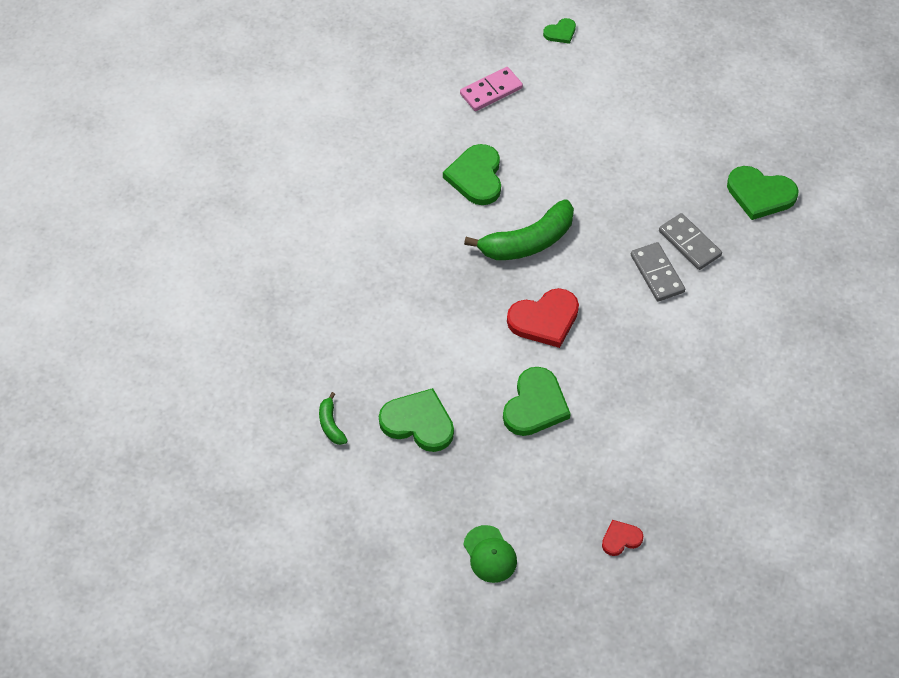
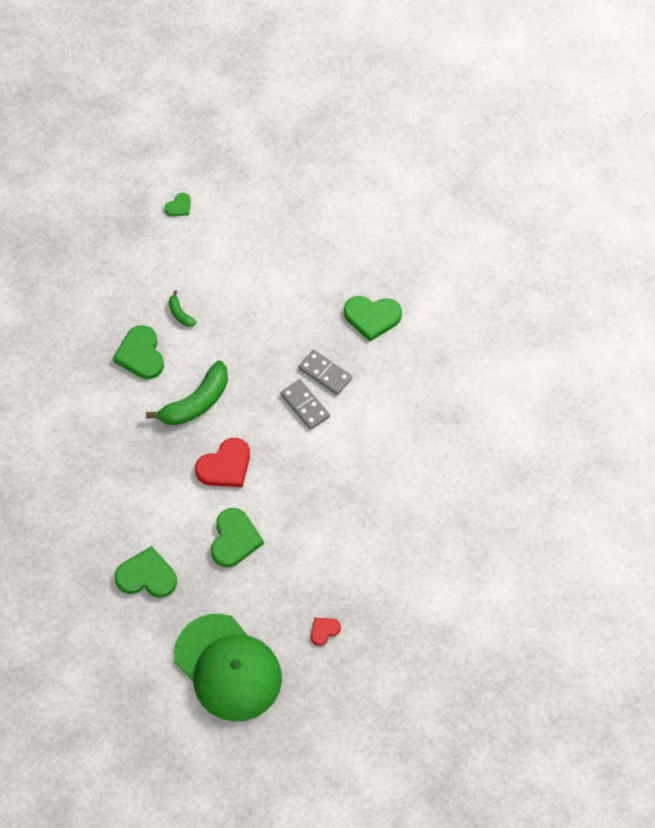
camera: 15 degrees left, 5 degrees up
green banana [319,392,348,445] -> green banana moved to [169,291,196,327]
pink domino [460,67,523,111] -> none
green cap [463,525,517,583] -> green cap [174,614,282,721], size x2.43

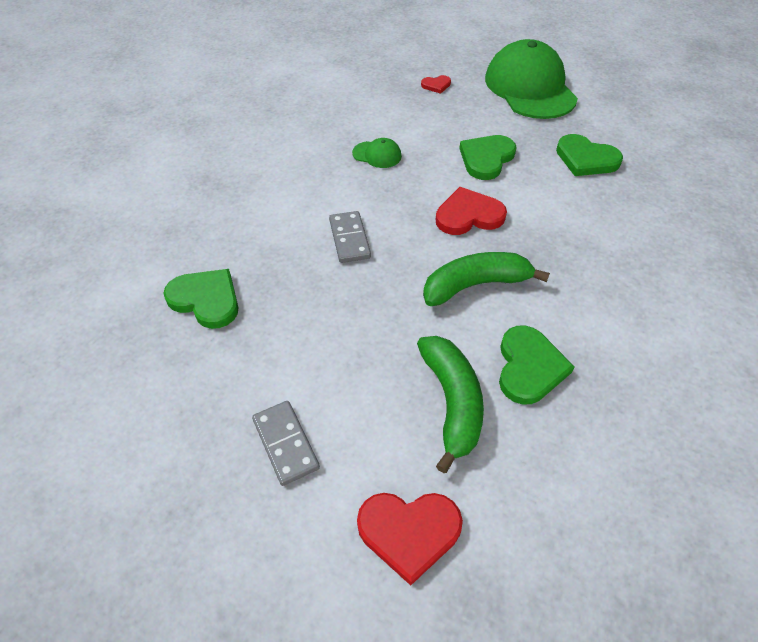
camera: 155 degrees left, 10 degrees down
green heart [164,193,191,216] -> none
green banana [169,291,196,327] -> green banana [417,336,484,473], size x2.12
grey domino [298,350,352,395] -> grey domino moved to [252,401,320,486]
none -> green cap [352,138,402,168]
none -> red heart [357,493,463,586]

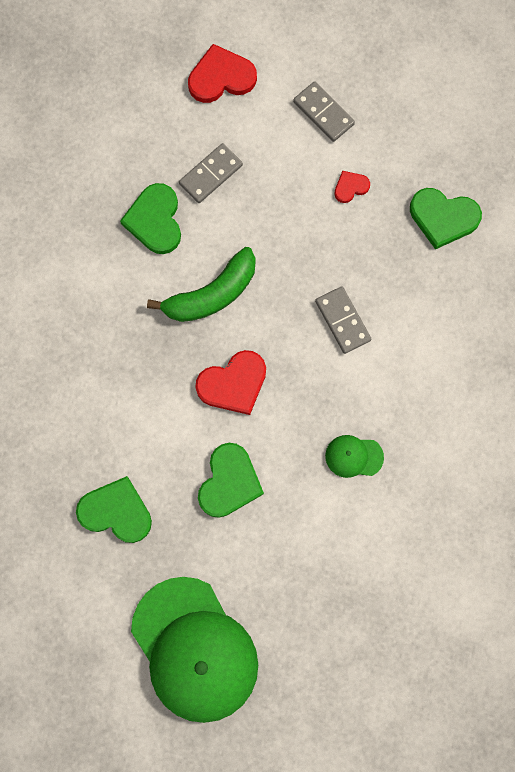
camera: 165 degrees right, 25 degrees up
green banana [417,336,484,473] -> grey domino [179,143,243,203]
red heart [421,75,451,94] -> red heart moved to [334,171,370,203]

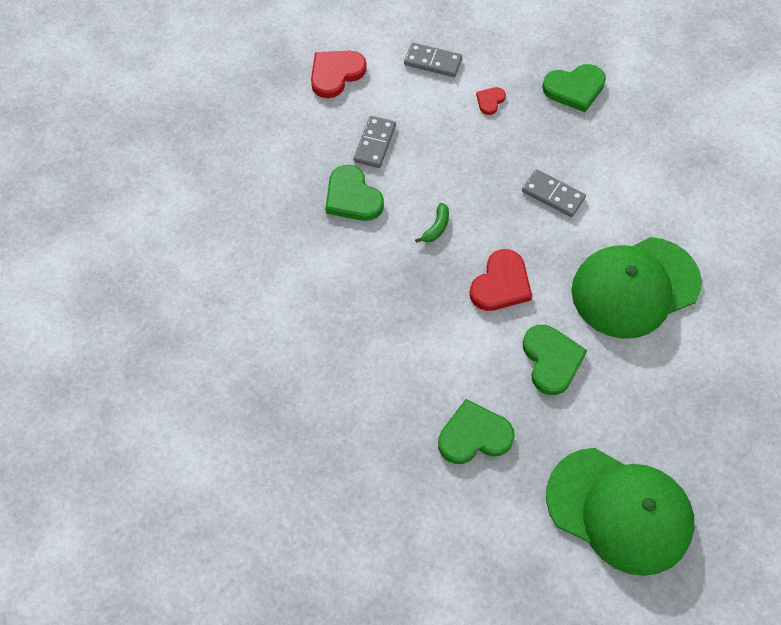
camera: 30 degrees left, 15 degrees down
green banana [147,247,256,322] -> green banana [415,203,449,243], size x0.47
green cap [325,435,384,478] -> green cap [572,237,702,339], size x2.43

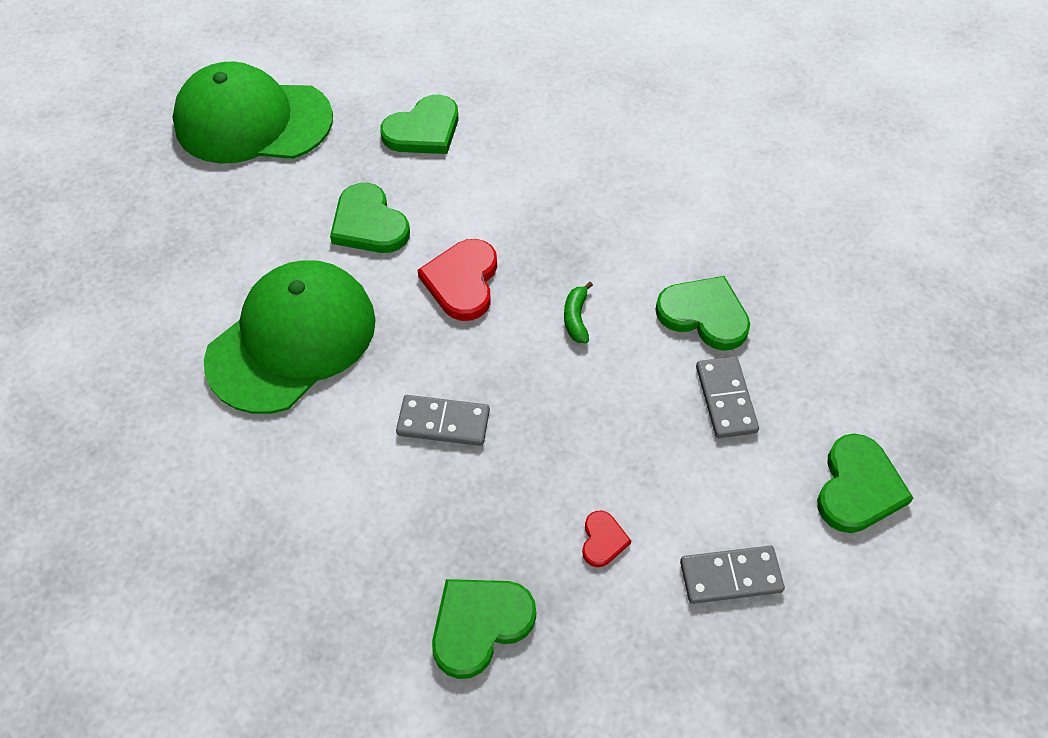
camera: 155 degrees right, 5 degrees down
red heart [311,51,367,98] -> green heart [817,434,913,533]

